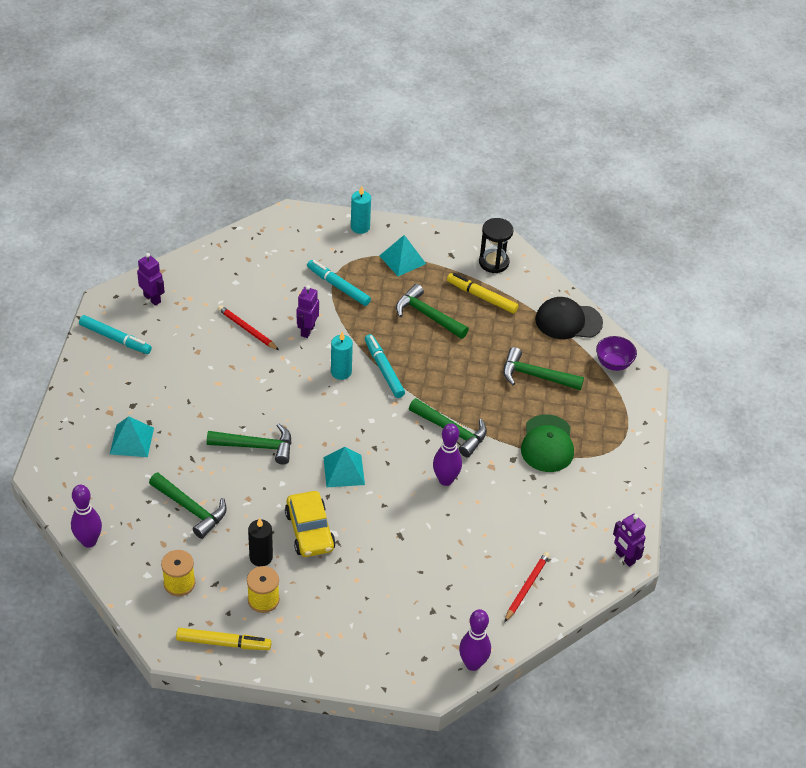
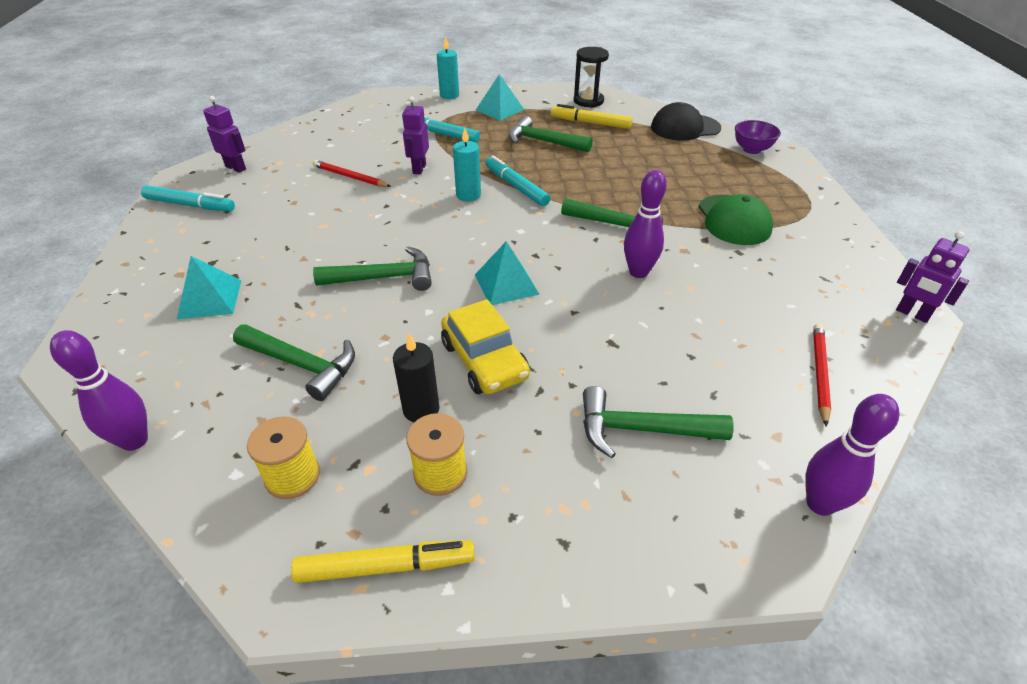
camera: 10 degrees left, 5 degrees down
green hammer [503,347,584,390] -> green hammer moved to [583,386,734,458]

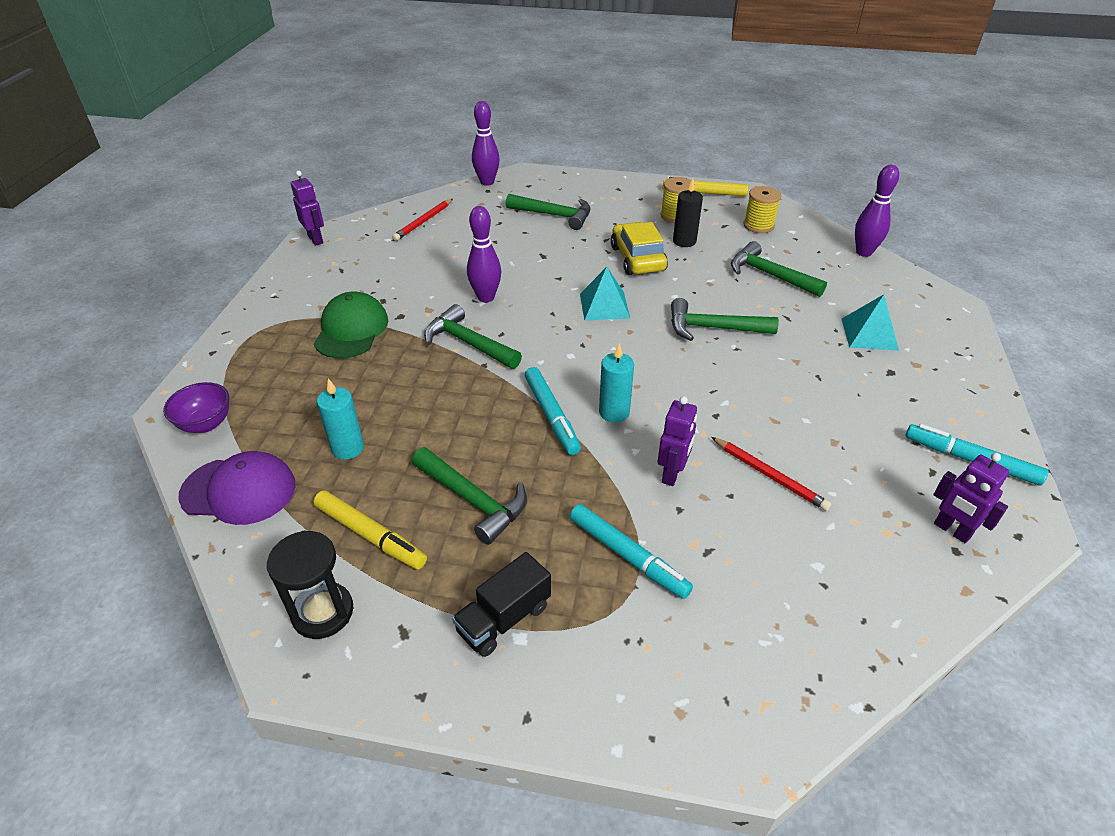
camera: 165 degrees left, 0 degrees up
turquoise candle [437,37,459,99] -> turquoise candle moved to [317,378,364,459]
turquoise pyramid [476,74,524,120] -> black truck [452,552,551,657]
black cap [651,102,721,141] -> purple cap [178,451,296,525]

